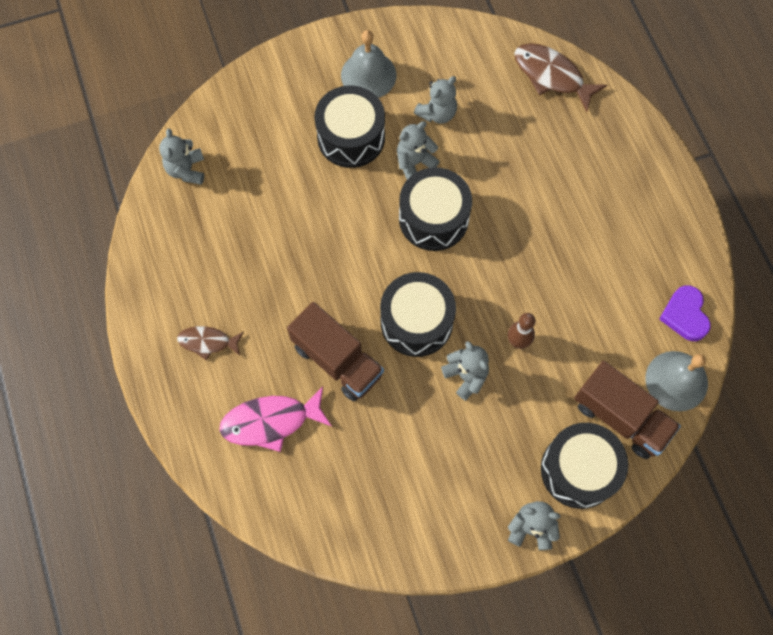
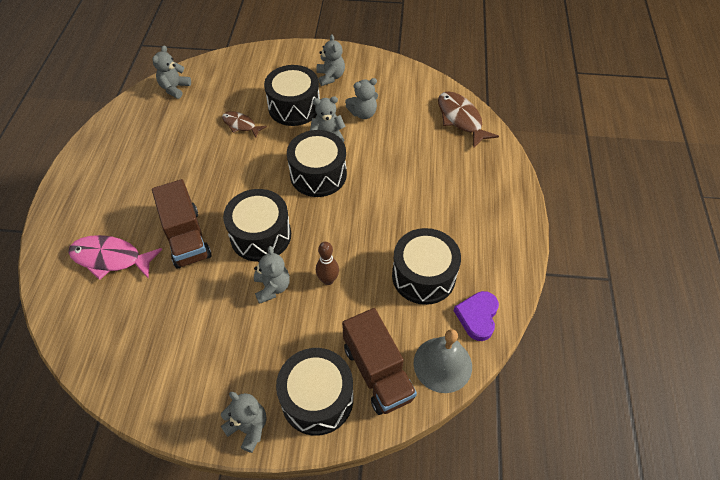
camera: 25 degrees right, 15 degrees down
brown fish [177,326,244,360] -> brown fish moved to [222,111,267,138]
grey bell [341,30,396,98] -> grey teddy bear [316,34,345,86]
none -> black drum [392,228,461,305]

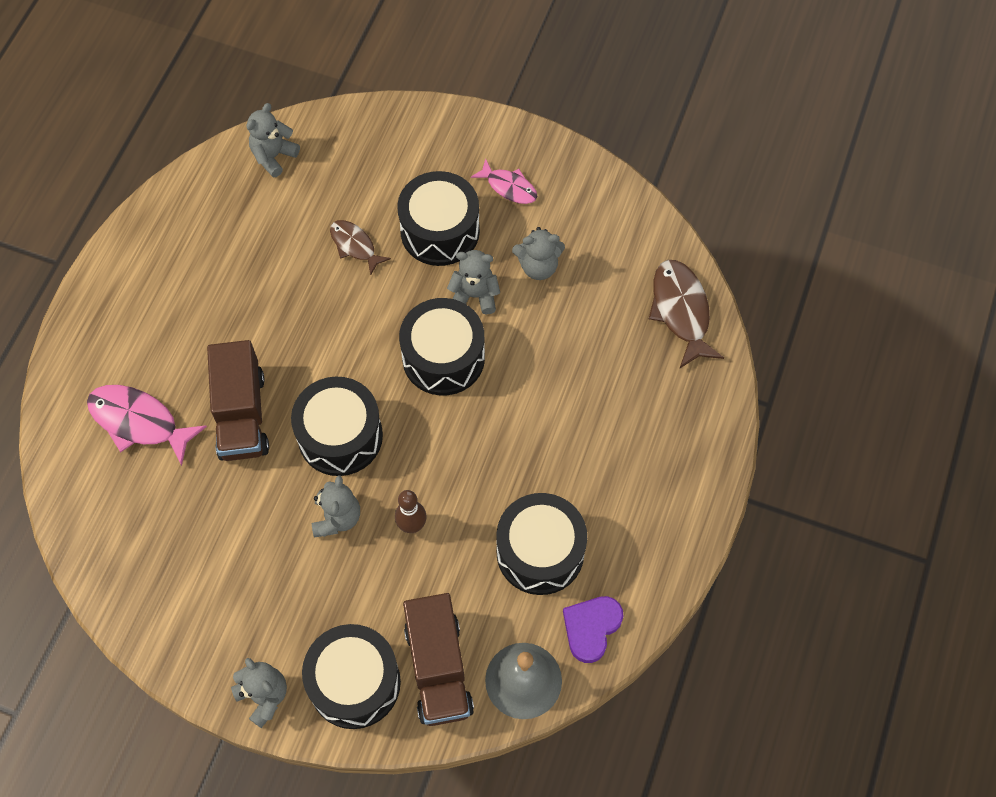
camera: 15 degrees right, 10 degrees up
grey teddy bear [316,34,345,86] -> pink fish [471,158,537,204]

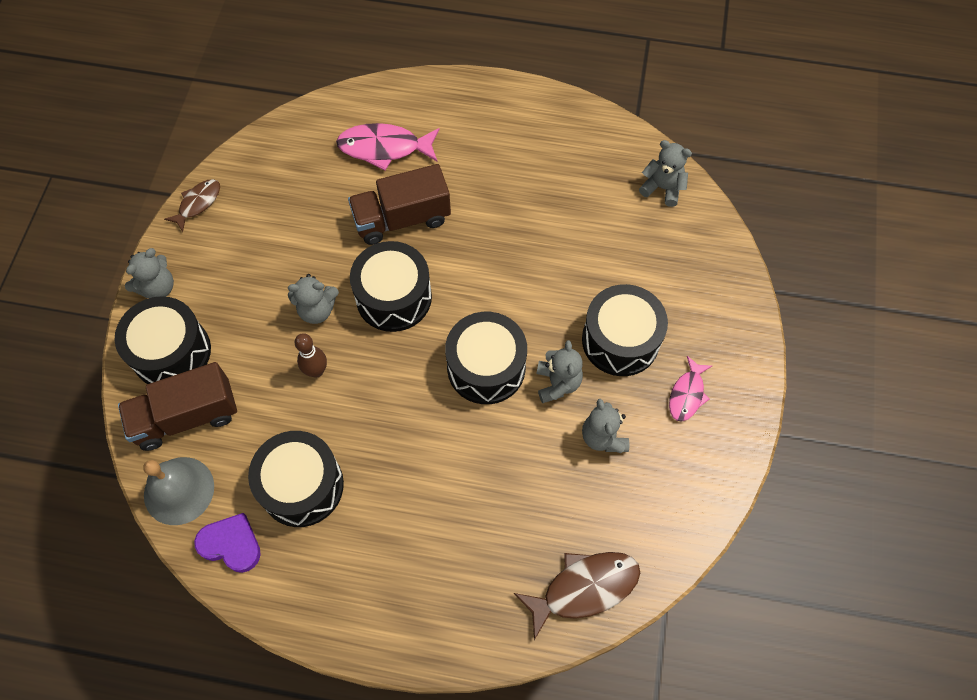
camera: 80 degrees right, 0 degrees up
pink fish [87,385,207,466] -> pink fish turned 105 degrees counterclockwise [336,123,440,171]
brown fish [330,220,391,276] -> brown fish moved to [164,179,220,232]

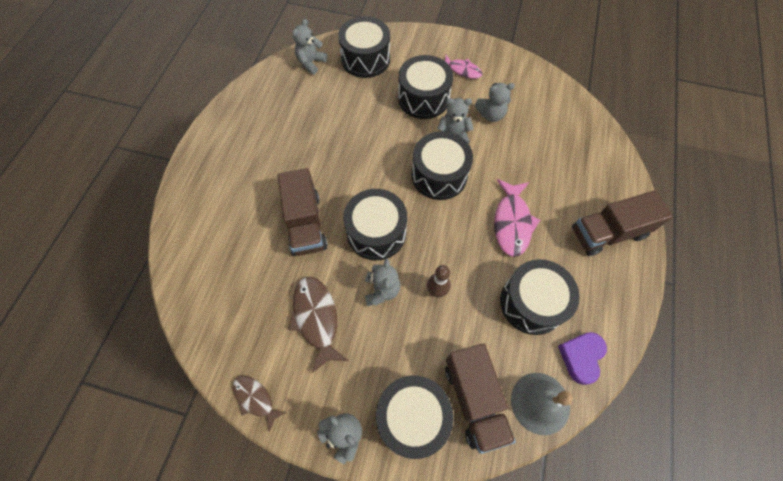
camera: 85 degrees left, 0 degrees up
pink fish [336,123,440,171] -> pink fish moved to [494,179,540,257]
brown fish [514,552,640,640] -> brown fish moved to [288,277,349,373]
none -> black drum [338,16,390,78]
none -> brown truck [572,190,673,256]

